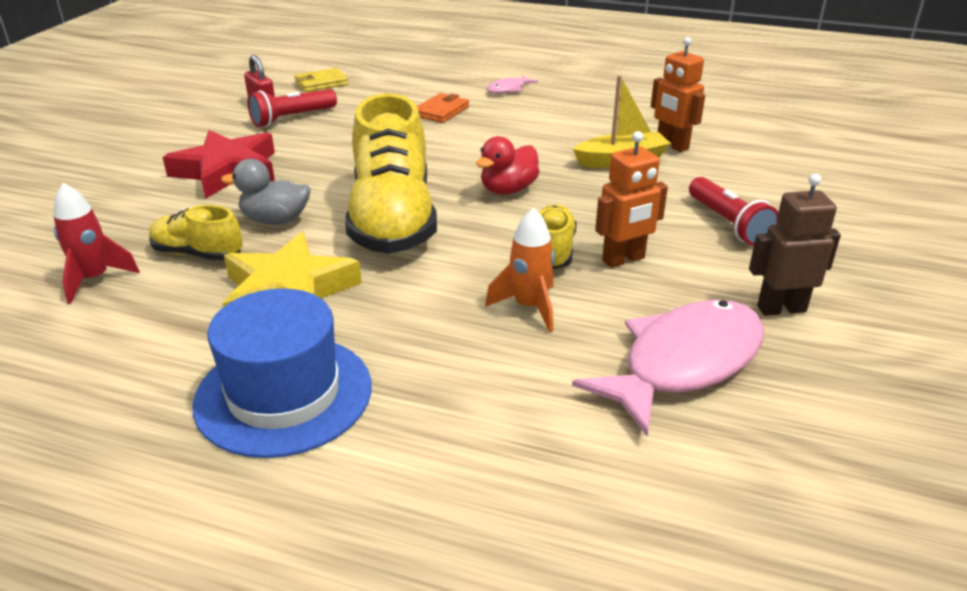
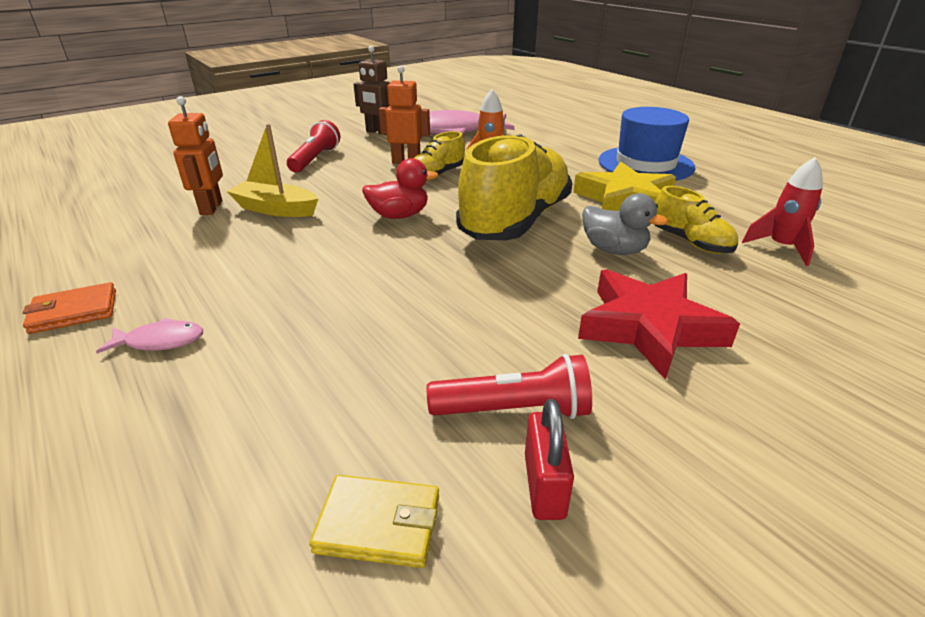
camera: 145 degrees left, 0 degrees up
orange wallet [417,93,469,123] -> orange wallet moved to [23,282,116,334]

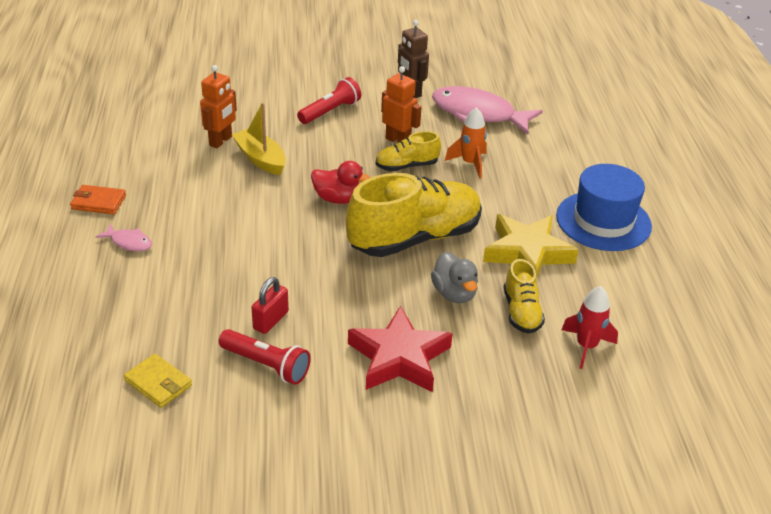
camera: 30 degrees right, 5 degrees up
red padlock [525,399,574,520] -> red padlock moved to [251,277,289,334]

